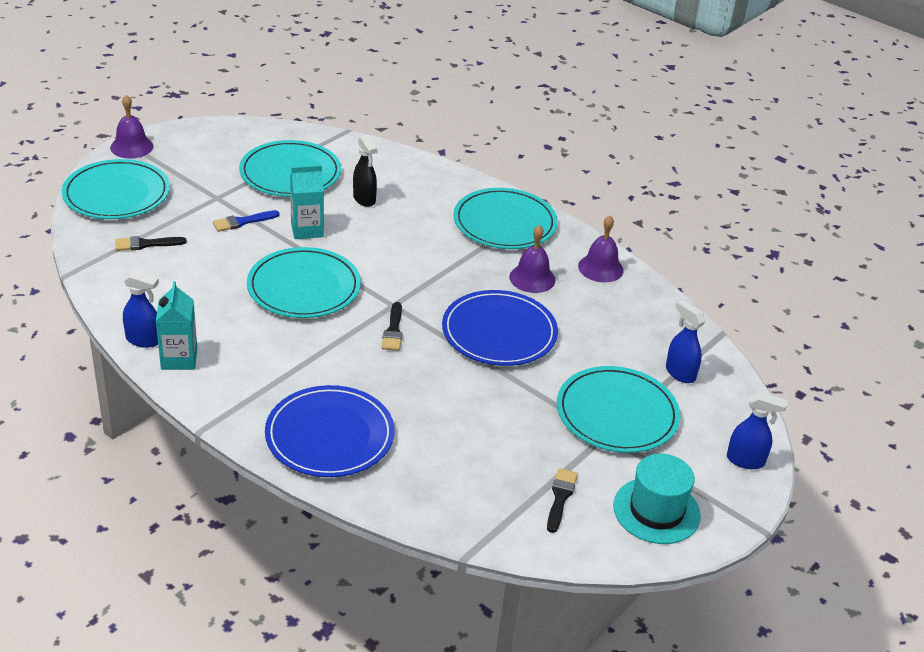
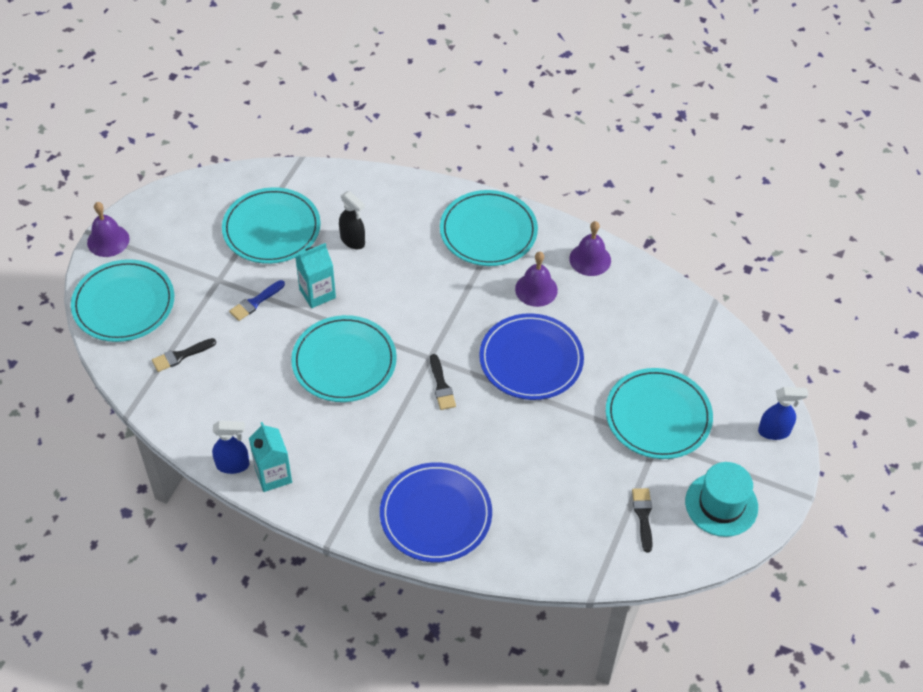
camera: 15 degrees left, 15 degrees up
blue spray bottle [666,300,706,383] -> none

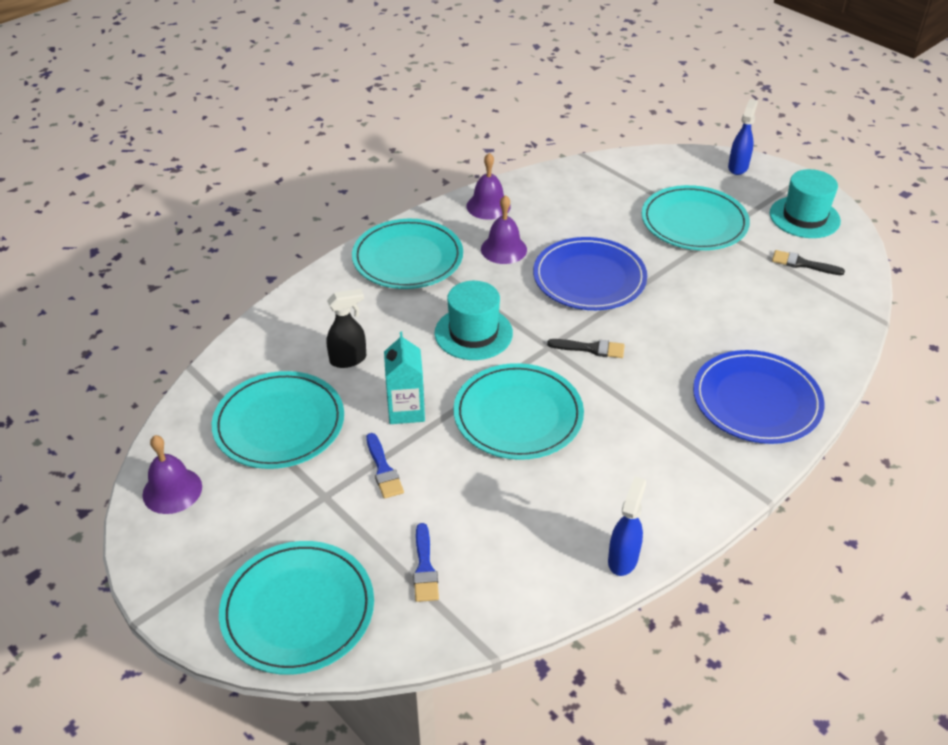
camera: 65 degrees left, 10 degrees down
purple bell [87,202,130,257] -> purple bell moved to [142,435,202,514]
black brush [152,338,216,372] -> blue brush [413,523,439,602]
turquoise carton [249,422,292,492] -> none
none -> turquoise hat [435,281,513,360]

